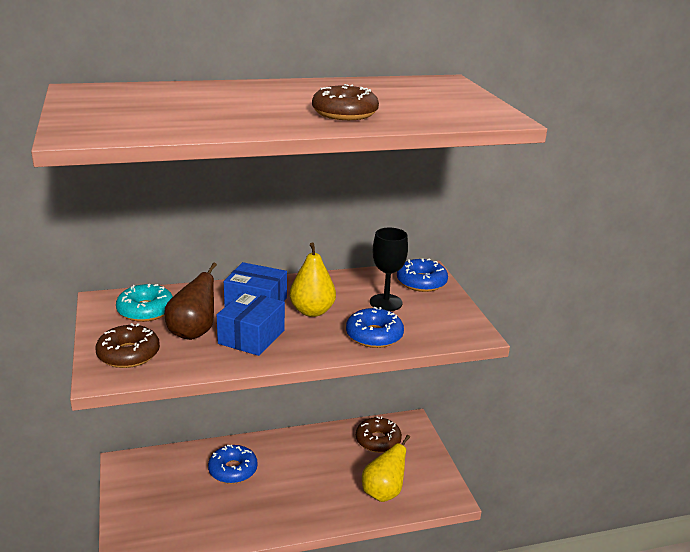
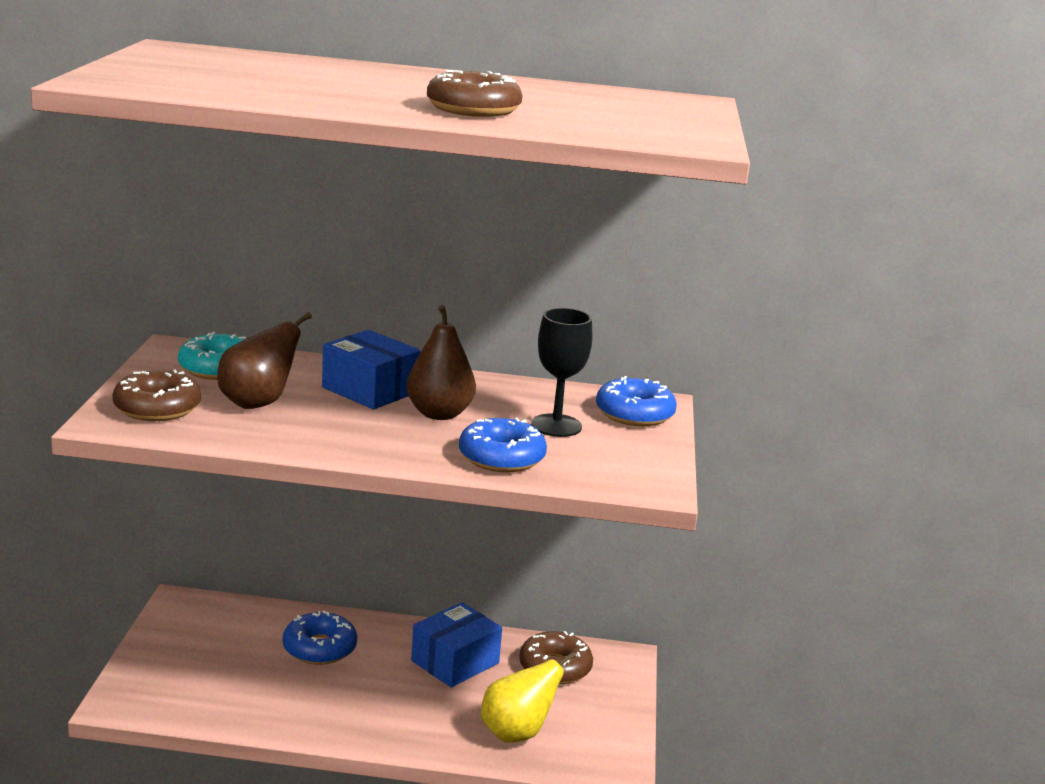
camera: 20 degrees right, 5 degrees down
blue box [217,291,285,356] -> blue box moved to [411,602,502,688]
yellow pear [290,242,336,317] -> brown pear [406,305,476,420]

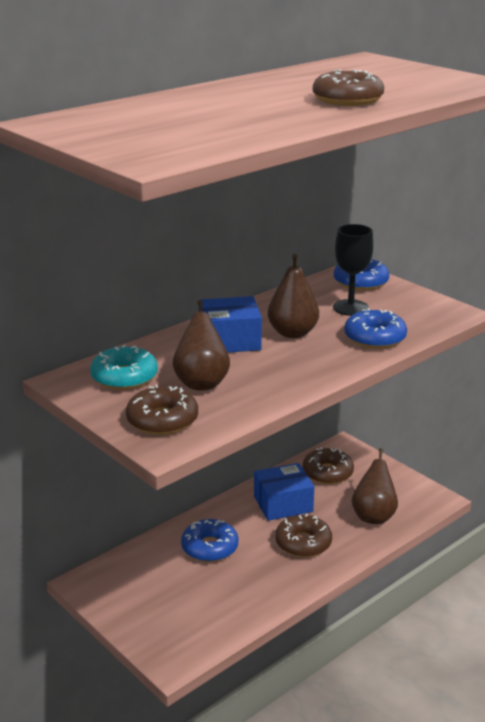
camera: 45 degrees left, 5 degrees up
blue box [411,602,502,688] -> blue box turned 75 degrees clockwise [254,463,314,521]
yellow pear [481,651,576,743] -> brown pear [351,448,398,524]
none -> brown donut [275,514,332,557]

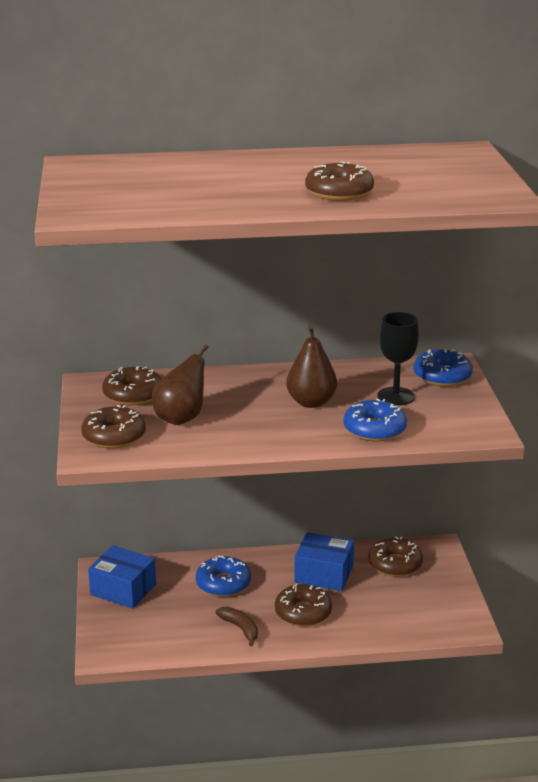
camera: 35 degrees right, 0 degrees up
turquoise donut [90,345,158,390] -> brown donut [102,366,161,405]
blue box [200,296,262,353] -> blue box moved to [88,545,156,608]
brown pear [351,448,398,524] -> none
none -> brown banana [216,606,258,646]

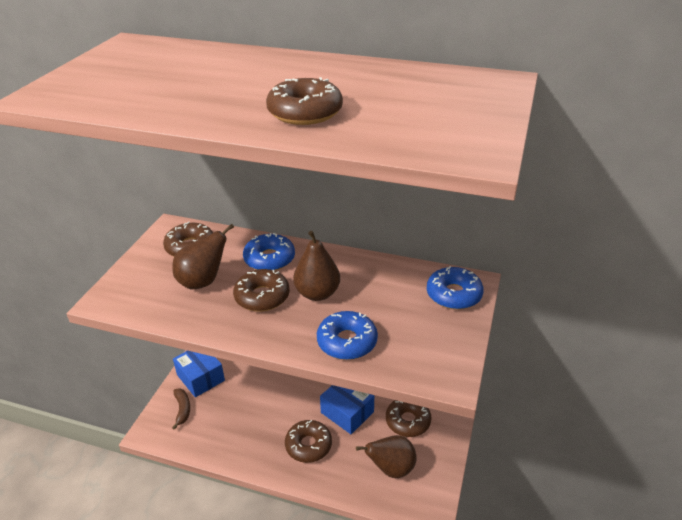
camera: 25 degrees right, 10 degrees up
brown donut [81,405,146,449] -> brown donut moved to [233,269,290,312]
blue donut [196,555,251,597] -> blue donut moved to [243,233,295,271]
brown banana [216,606,258,646] -> brown banana moved to [172,388,190,430]
black goblet [377,312,419,406] -> none
none -> brown pear [356,435,417,479]

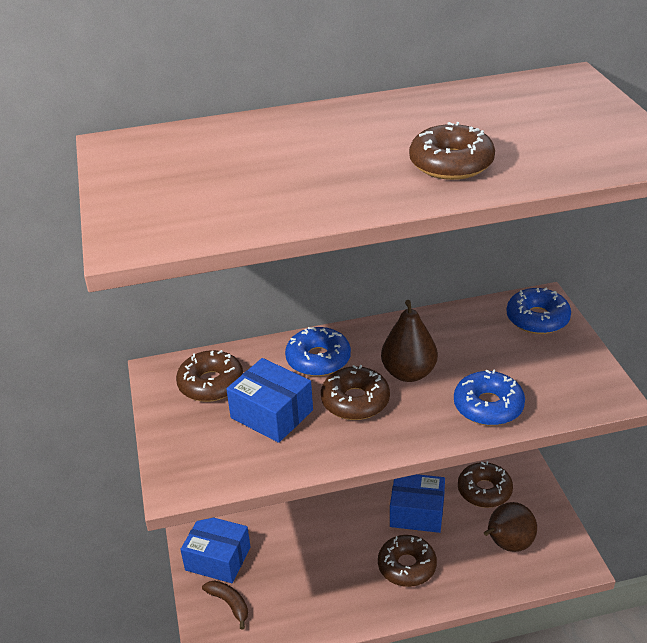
camera: 30 degrees left, 0 degrees up
brown pear [172,224,234,289] -> blue box [226,358,313,443]

